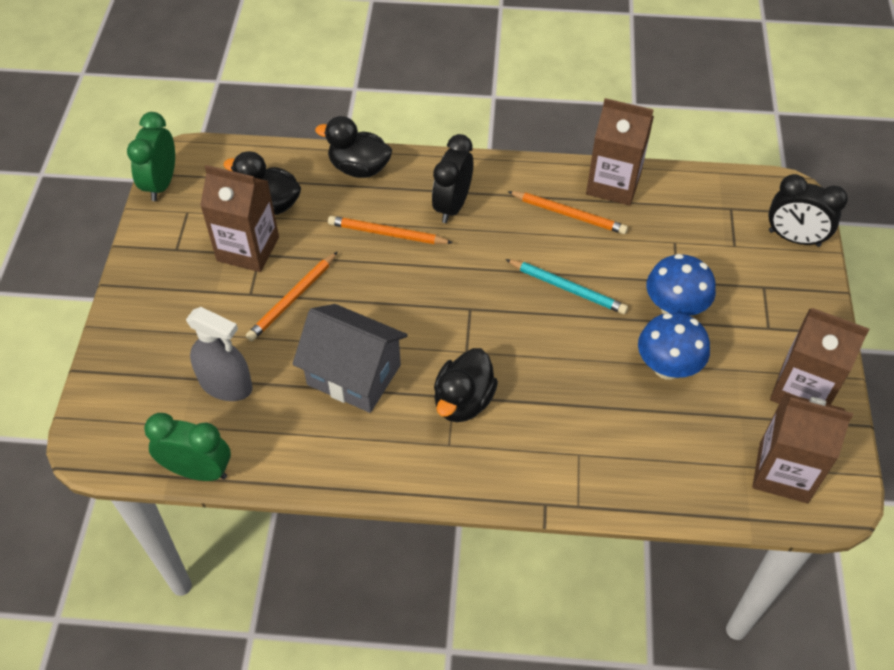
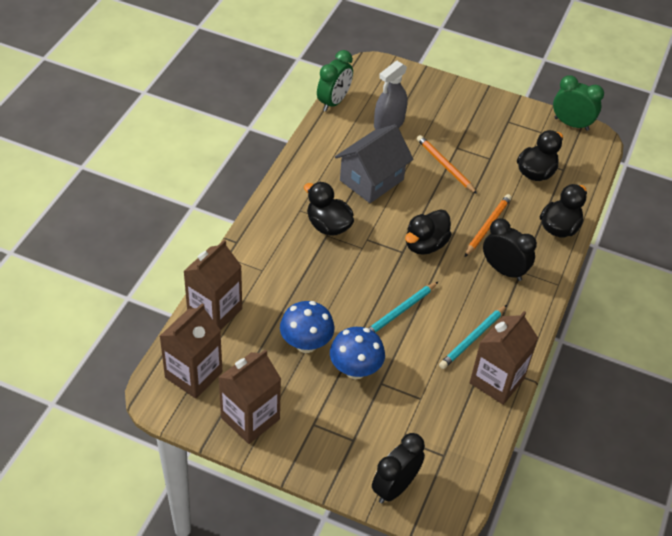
camera: 105 degrees right, 5 degrees down
brown carton [200,165,279,272] -> brown carton moved to [183,240,242,330]
orange pencil [507,191,628,234] -> turquoise pencil [439,305,507,369]
none -> black duck [405,209,452,255]

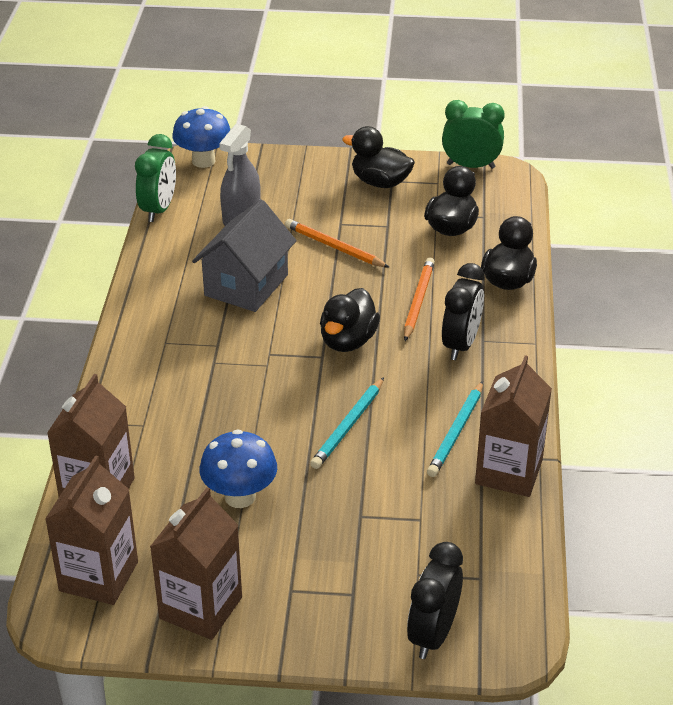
camera: 15 degrees left, 10 degrees down
black duck [304,182,354,236] -> black duck moved to [342,126,415,188]
blue mushroom [330,327,385,379] -> blue mushroom moved to [172,106,230,168]
black clock [483,218,537,281] -> black clock turned 90 degrees clockwise [442,263,484,360]

